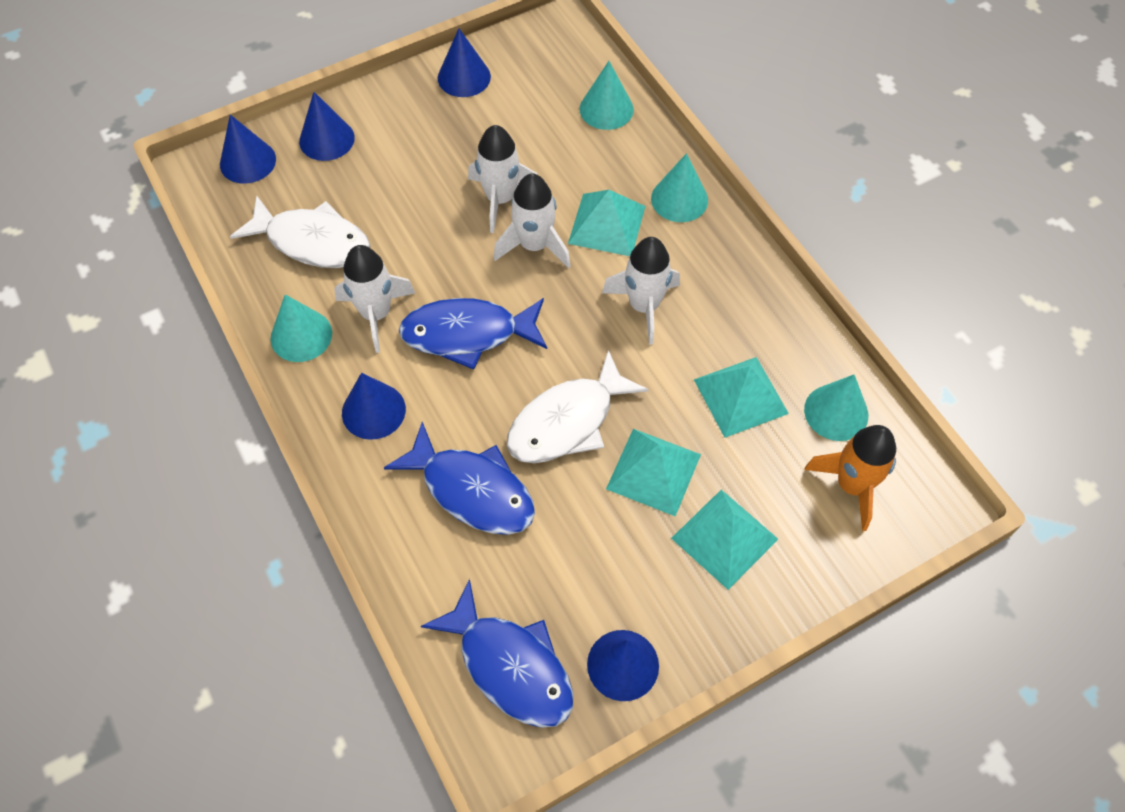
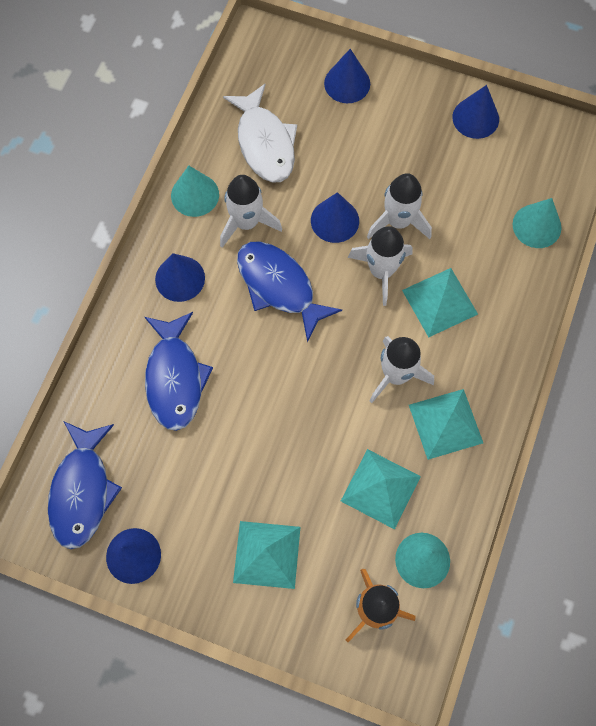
camera: 50 degrees right, 10 degrees up
blue cone [220,115,276,184] -> blue cone moved to [311,192,359,243]
white fish [507,350,649,463] -> none
turquoise pyramid [606,429,701,517] -> turquoise pyramid moved to [409,389,483,460]
turquoise cone [651,153,708,222] -> none

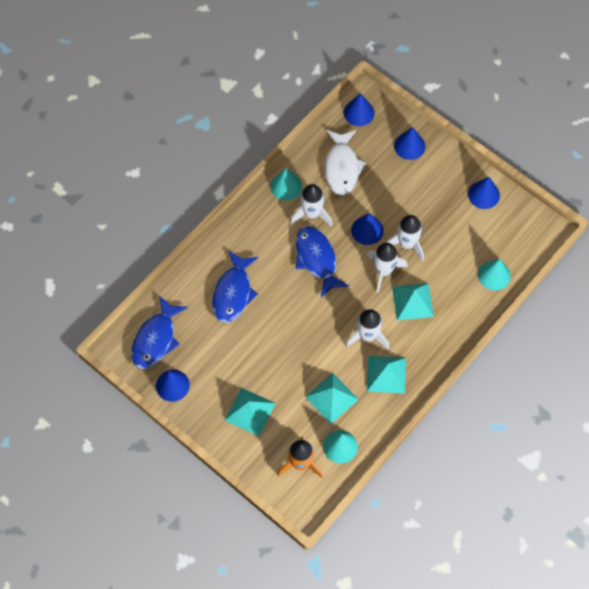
camera: 20 degrees right, 5 degrees down
blue cone [155,253,205,302] -> blue cone moved to [344,93,374,126]

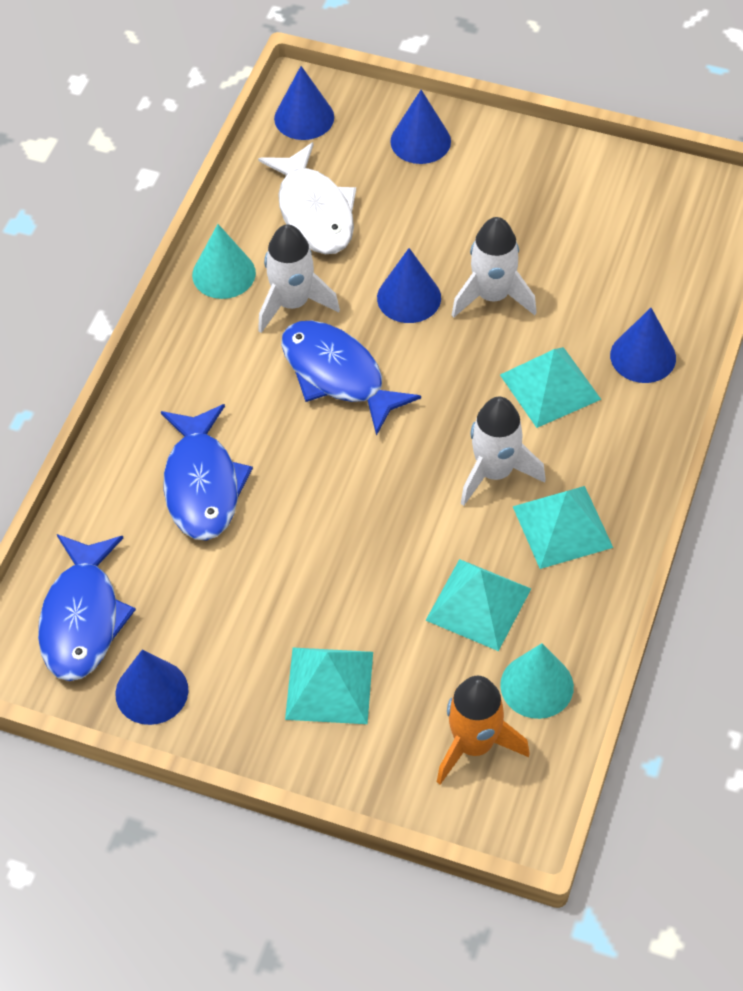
camera: 20 degrees left, 10 degrees down
white rocket [366,243,408,293] -> none
blue cone [468,177,500,209] -> blue cone moved to [610,308,676,383]
turquoise cone [478,259,511,291] -> none

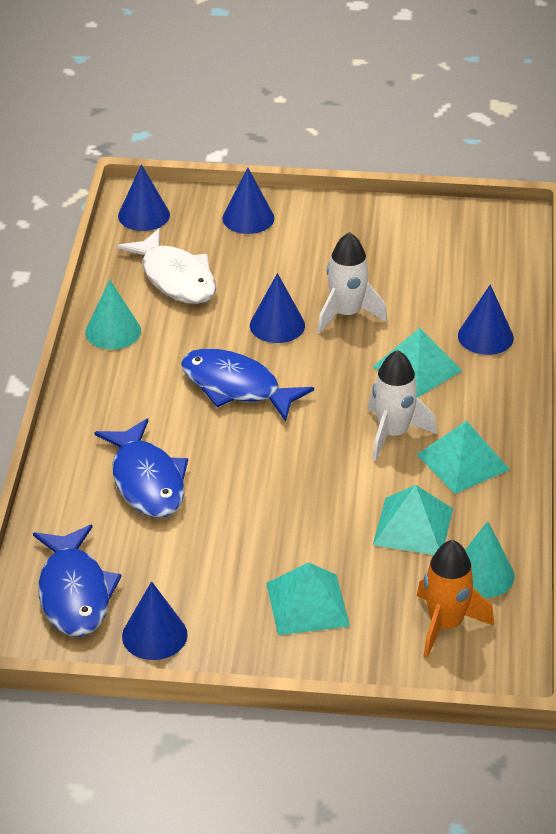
camera: 15 degrees left, 15 degrees down
white rocket [258,224,340,333] -> none

